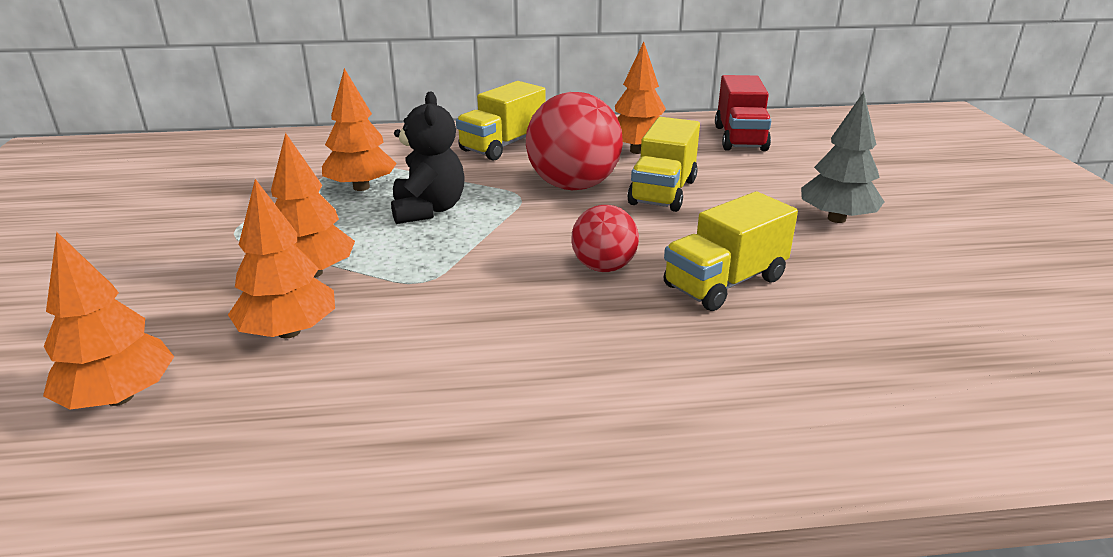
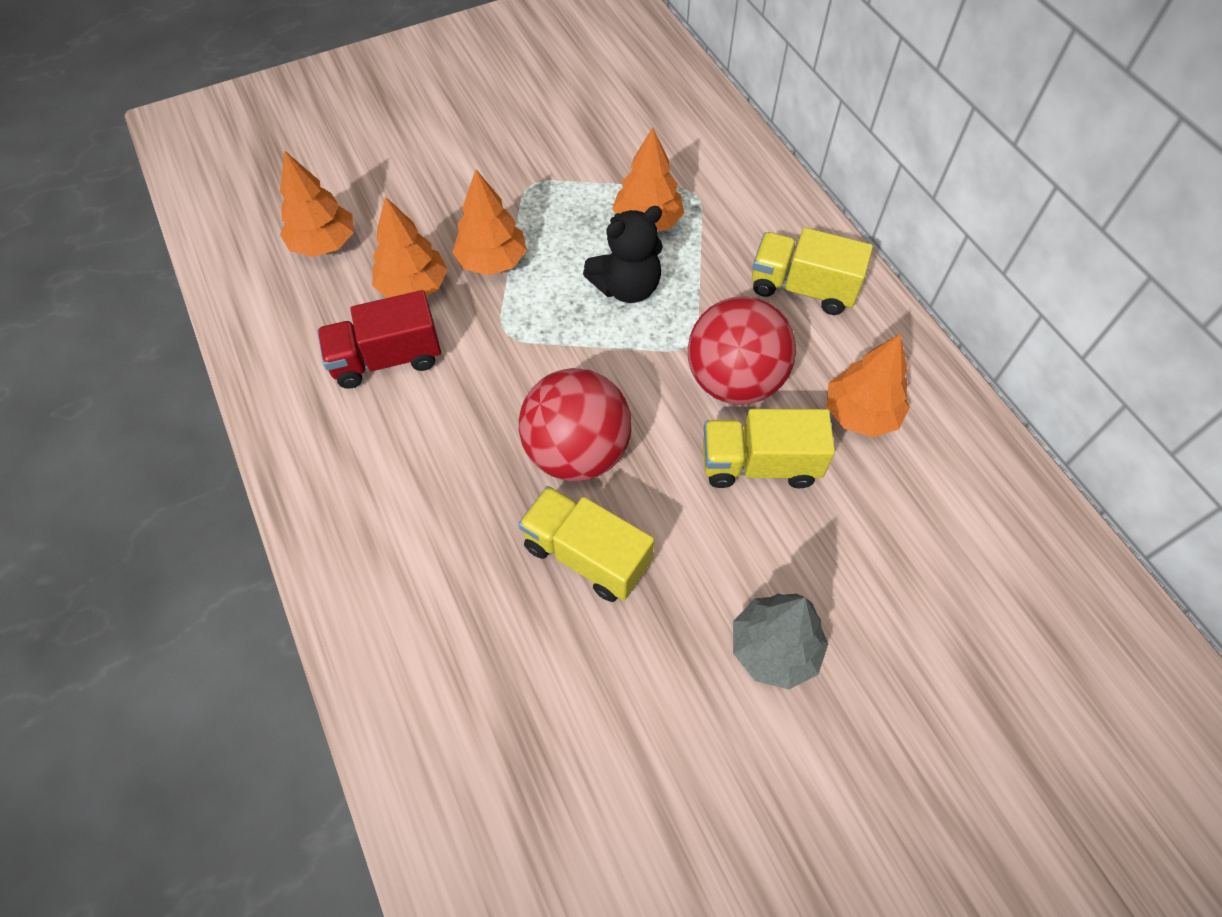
camera: 70 degrees right, 30 degrees up
red ball [571,205,639,272] -> red ball [519,368,632,481], size x1.73
red truck [715,75,771,151] -> red truck moved to [317,290,441,389]

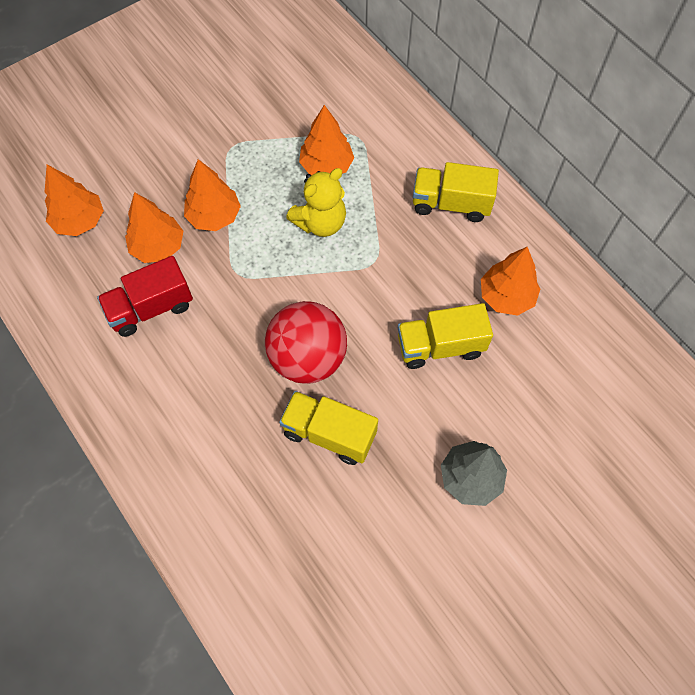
camera: 10 degrees left, 5 degrees up
black teddy bear [583,206,663,303] -> yellow teddy bear [286,168,346,237]
red ball [688,296,796,405] -> none

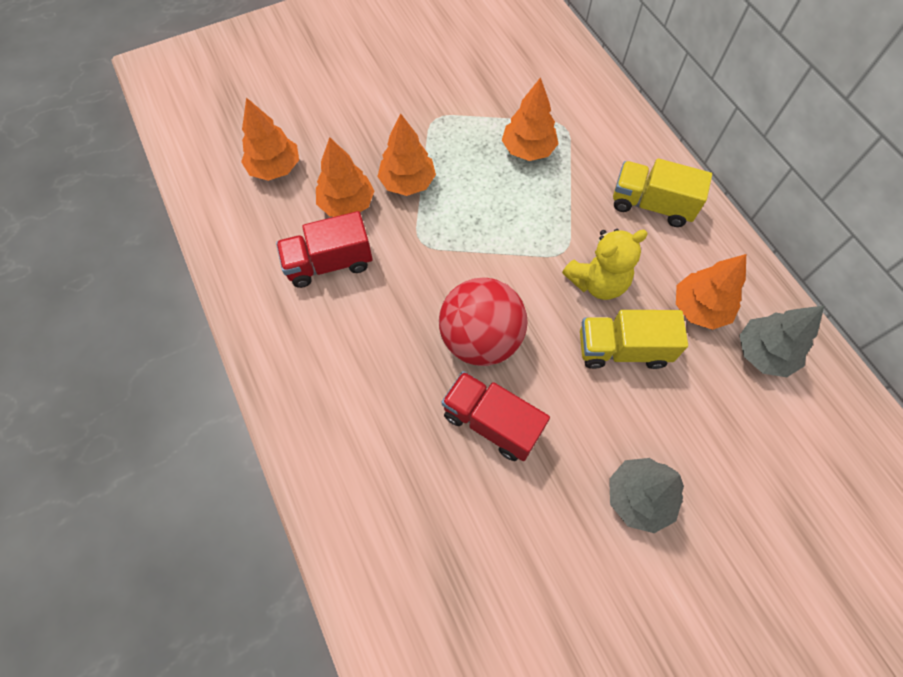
camera: 10 degrees right, 0 degrees up
yellow truck [279,391,378,465] -> red truck [442,371,550,461]
yellow teddy bear [286,168,346,237] -> yellow teddy bear moved to [562,229,648,300]
none -> grey tree [739,305,825,377]

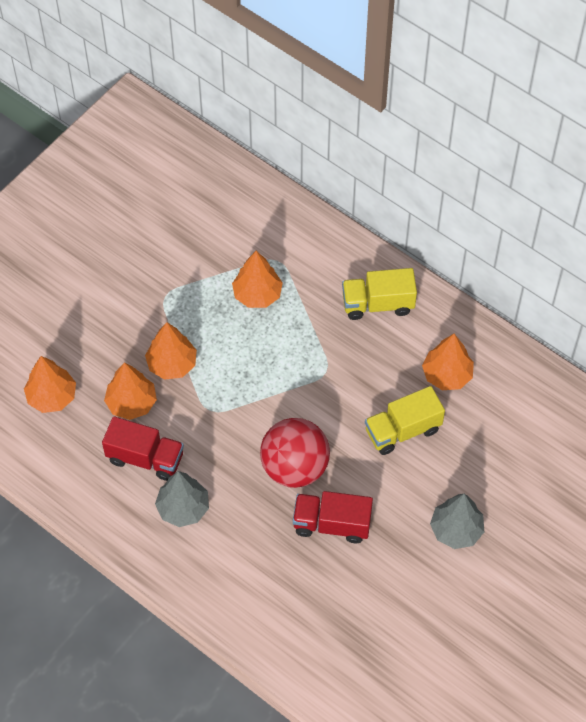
camera: 25 degrees left, 5 degrees down
red truck [276,211,373,288] -> red truck turned 120 degrees counterclockwise [102,416,184,481]
yellow teddy bear [562,229,648,300] -> none
grey tree [739,305,825,377] -> grey tree moved to [155,471,209,527]

